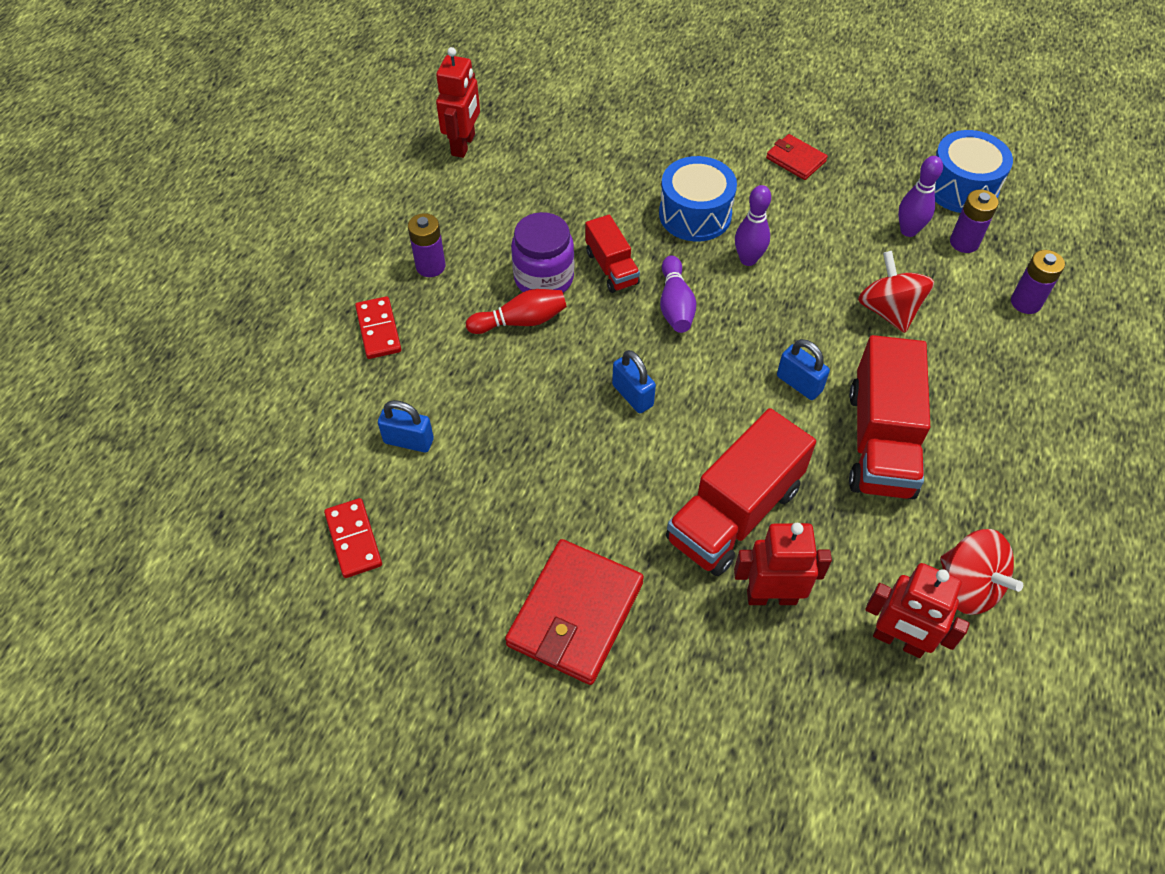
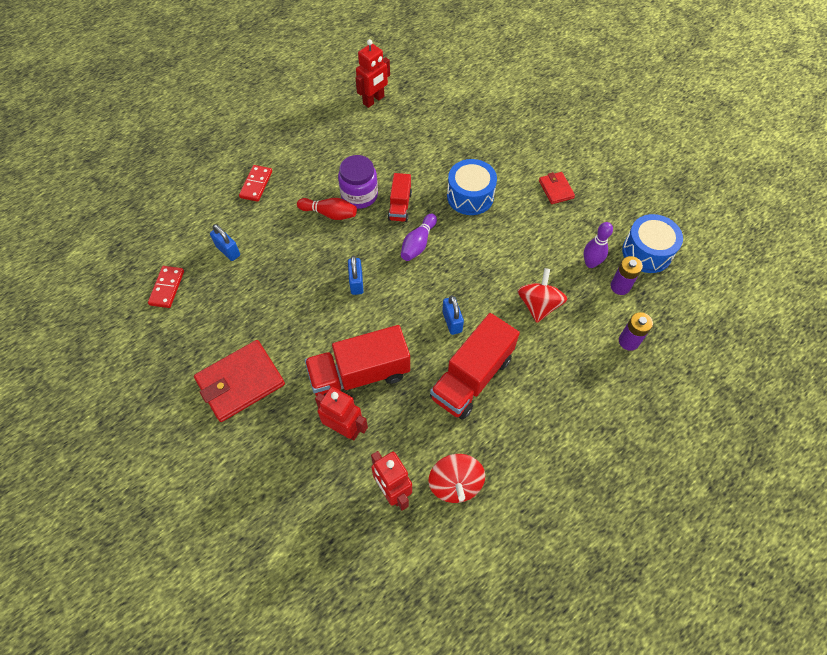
camera: 30 degrees right, 5 degrees up
purple battery [408,213,446,277] -> none
purple bowling pin [735,185,771,266] -> none

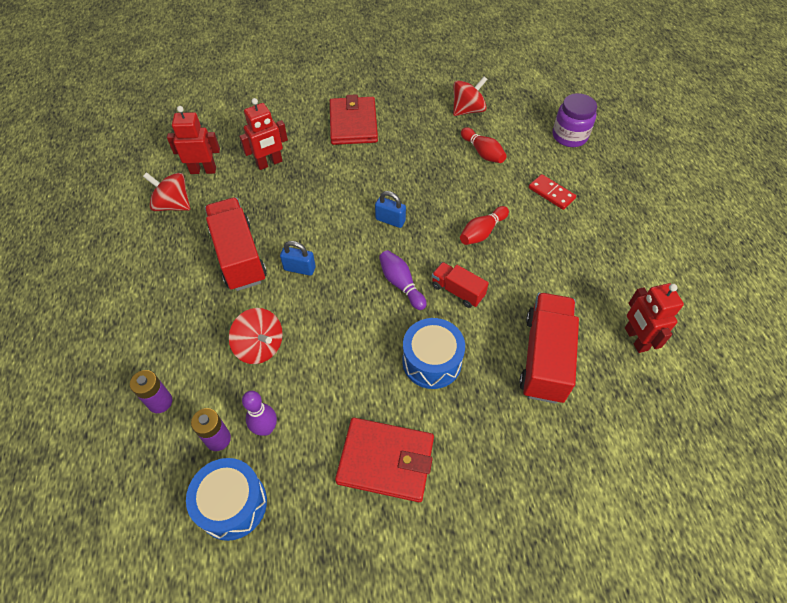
camera: 120 degrees right, 5 degrees down
red domino [148,266,184,308] -> red spinning top [453,76,488,116]
blue padlock [210,224,240,261] -> red bowling pin [461,127,507,163]
red truck [305,325,410,396] -> red truck moved to [519,293,579,404]
purple jar [338,155,378,209] -> purple jar moved to [553,93,597,147]
red wallet [539,172,575,204] -> red wallet [335,418,434,502], size x1.89

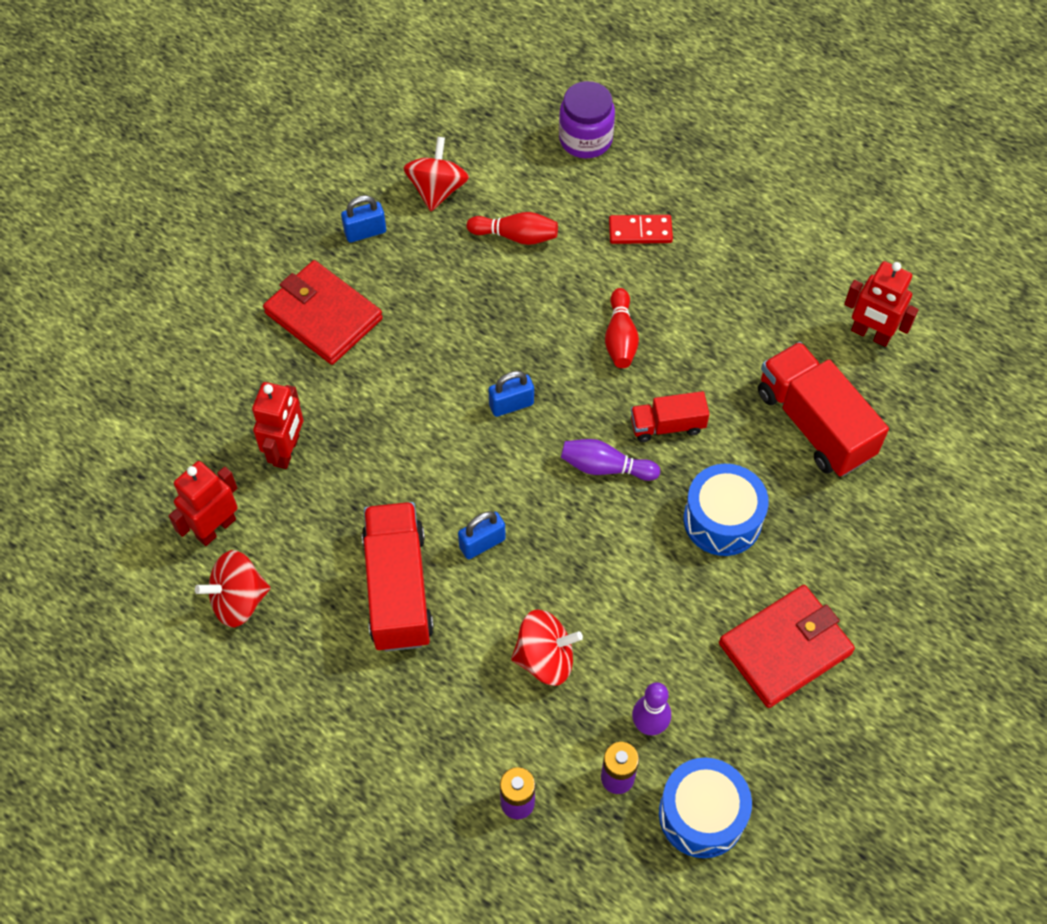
camera: 45 degrees left, 5 degrees up
red truck [205,198,267,291] -> red truck turned 60 degrees clockwise [362,502,434,652]
none -> blue padlock [341,195,386,242]

